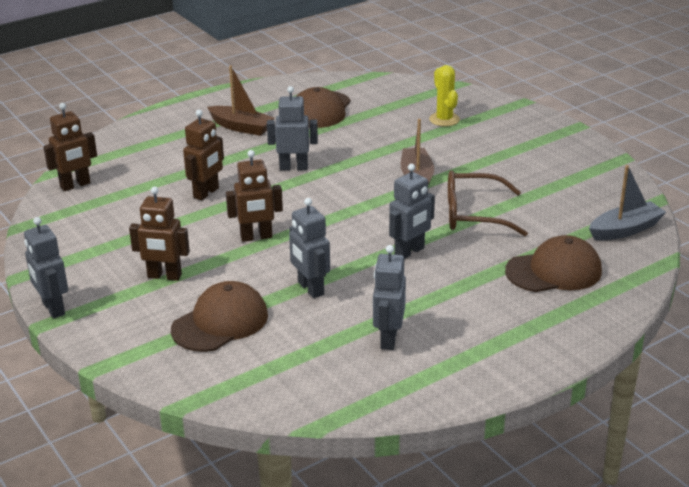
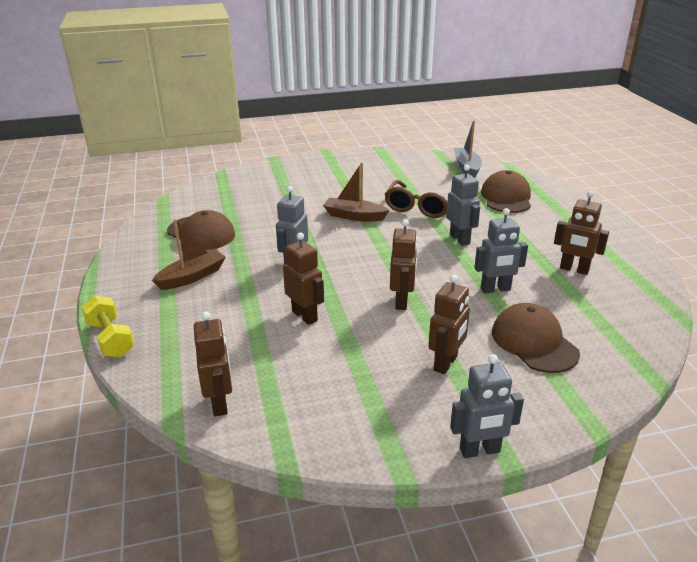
camera: 70 degrees left, 0 degrees up
grey robot [373,245,406,350] -> brown robot [554,191,609,275]
yellow cactus [429,65,460,126] -> none
none -> yellow dumbbell [82,296,135,358]

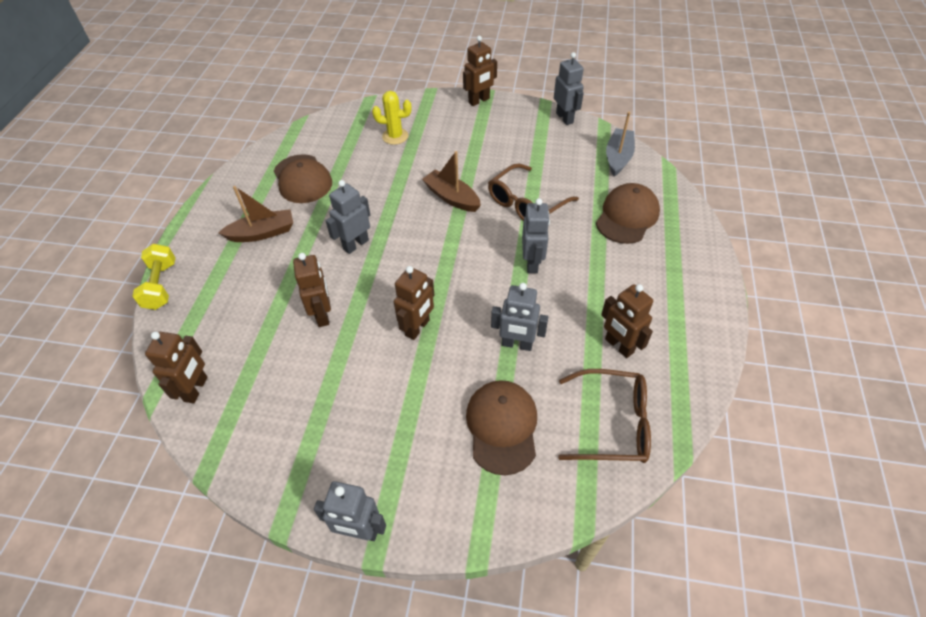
camera: 25 degrees right, 20 degrees up
brown robot [428,275,470,374] -> brown robot moved to [463,36,497,106]
none -> yellow cactus [372,91,412,145]
none -> grey robot [554,52,584,125]
none -> brown glasses [558,369,651,463]

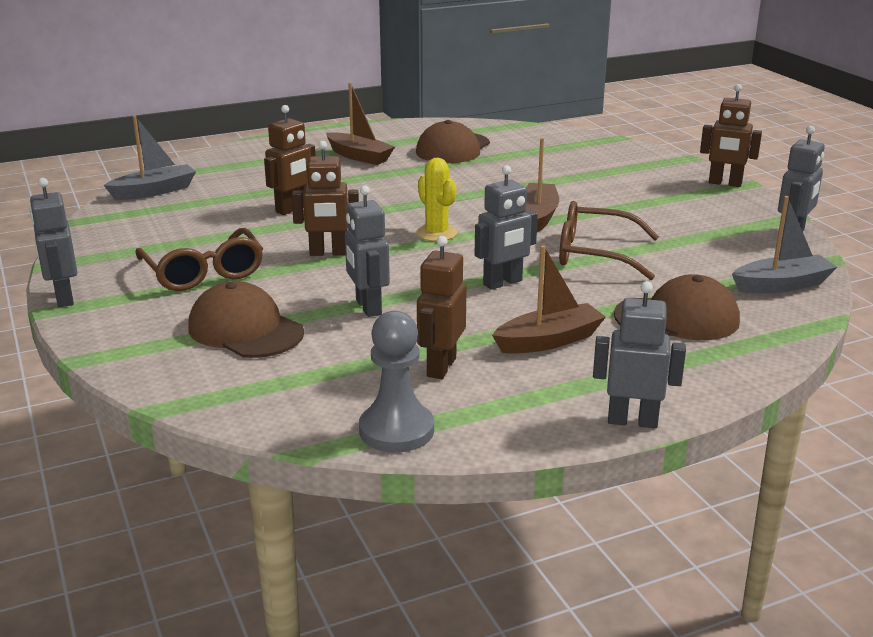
camera: 55 degrees right, 25 degrees down
yellow dumbbell [132,244,175,310] -> none
brown robot [145,332,208,403] -> grey boat [103,115,196,200]
grey robot [326,180,370,254] -> grey robot moved to [593,281,686,428]
yellow cactus [372,91,412,145] -> yellow cactus moved to [416,158,457,241]
brown cap [466,380,537,475] -> brown cap turned 105 degrees counterclockwise [188,281,304,358]
brown glasses [558,369,651,463] -> brown glasses moved to [135,228,263,291]
none -> grey pawn [359,311,434,452]
none -> brown boat [492,245,606,354]

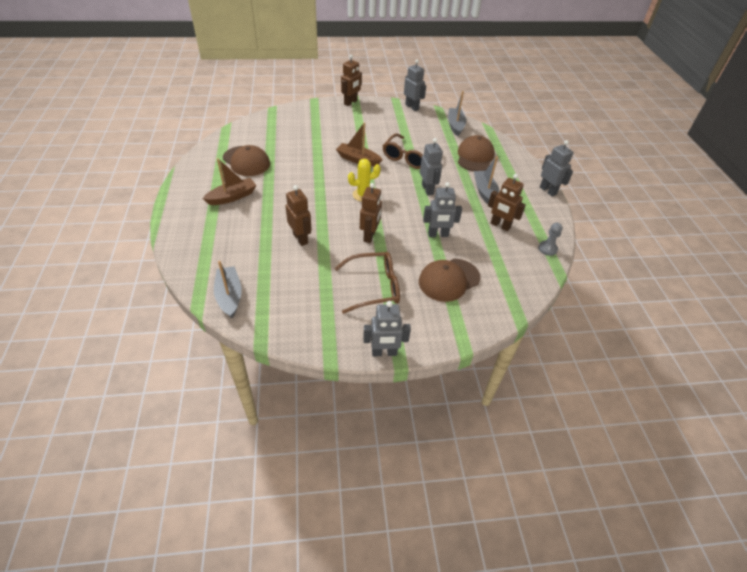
camera: 75 degrees left, 20 degrees up
grey pawn [359,311,434,452] -> grey pawn [538,223,563,256], size x0.61
brown boat [492,245,606,354] -> grey boat [474,157,499,204]
grey robot [593,281,686,428] -> grey robot turned 120 degrees clockwise [540,140,573,197]

